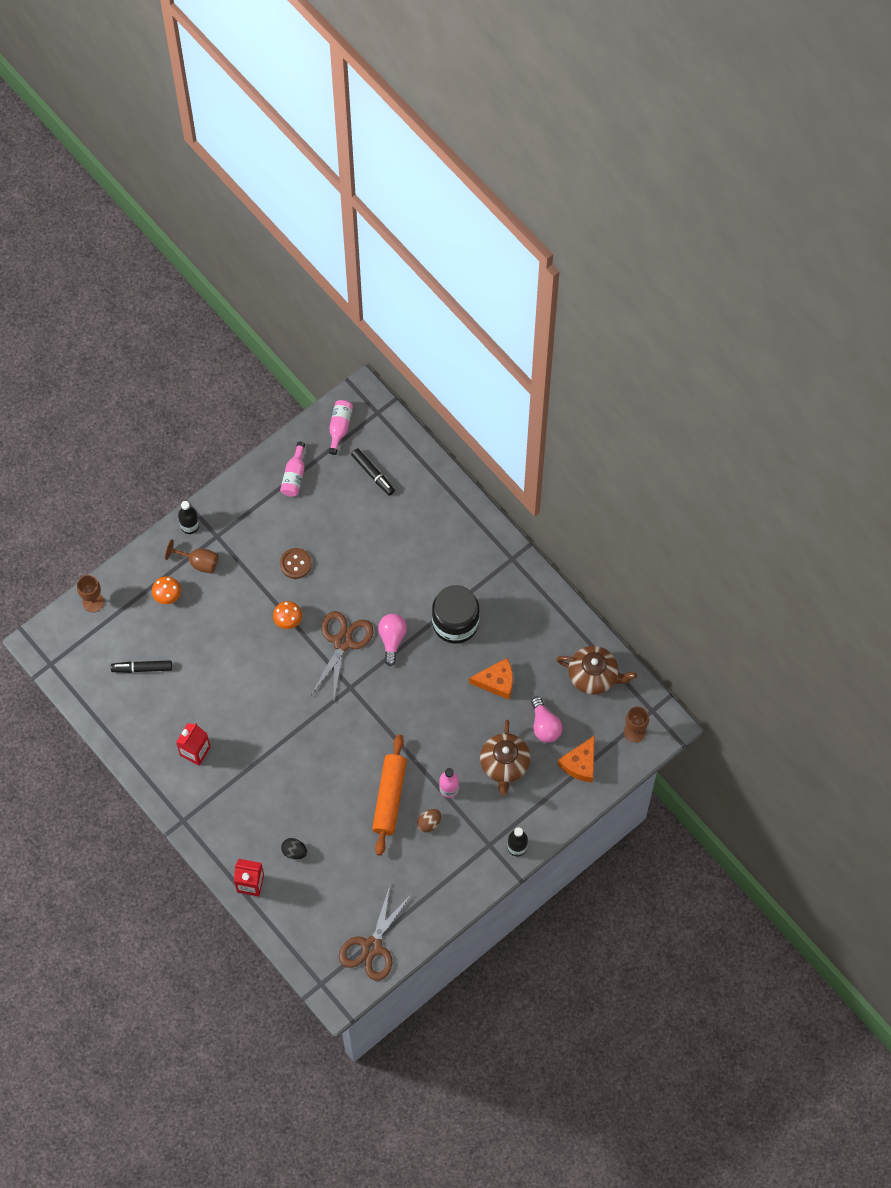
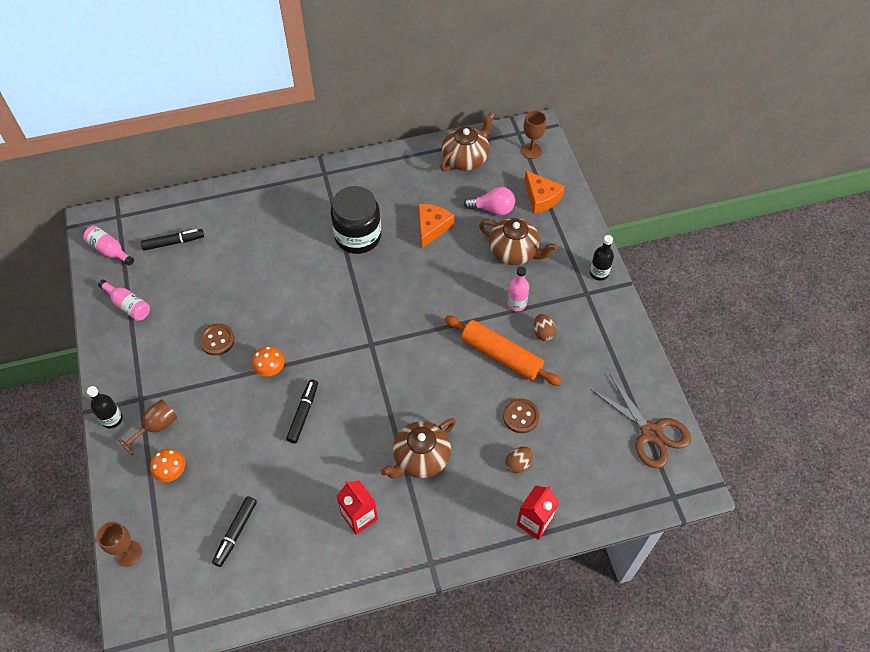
camera: 65 degrees left, 10 degrees down
black egg [281,838,307,859] -> brown egg [505,447,533,473]
brown scissors [311,611,373,703] -> none
pink light bulb [378,614,407,666] -> none
none -> black marker [286,379,318,443]
none -> brown teapot [381,418,456,479]
none -> brown button [503,398,540,433]

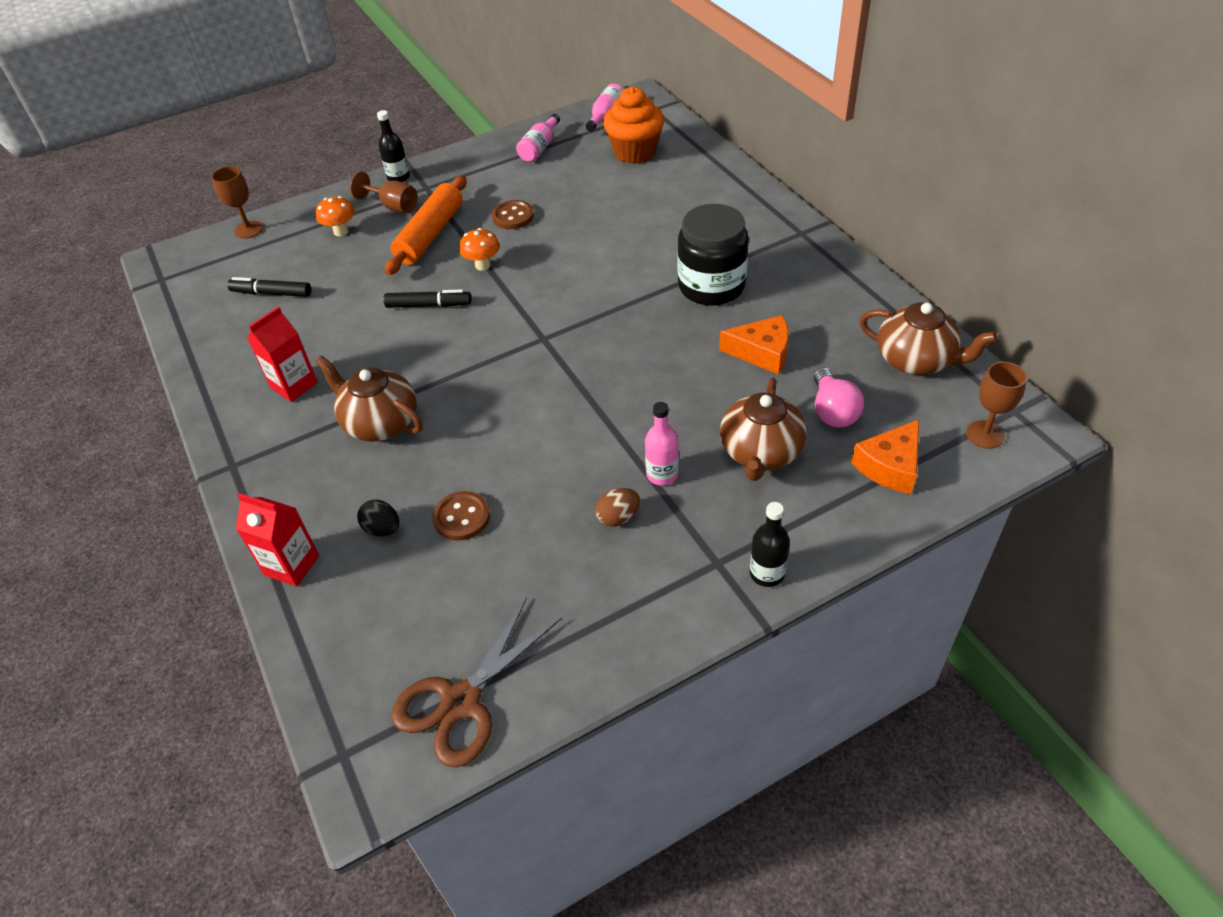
camera: 80 degrees right, 10 degrees down
black marker [141,229,204,251] -> orange cupcake [603,87,664,163]
orange rolling pin [445,316,562,386] -> orange rolling pin moved to [385,176,466,275]
brown egg [505,447,533,473] -> black egg [357,499,399,537]

